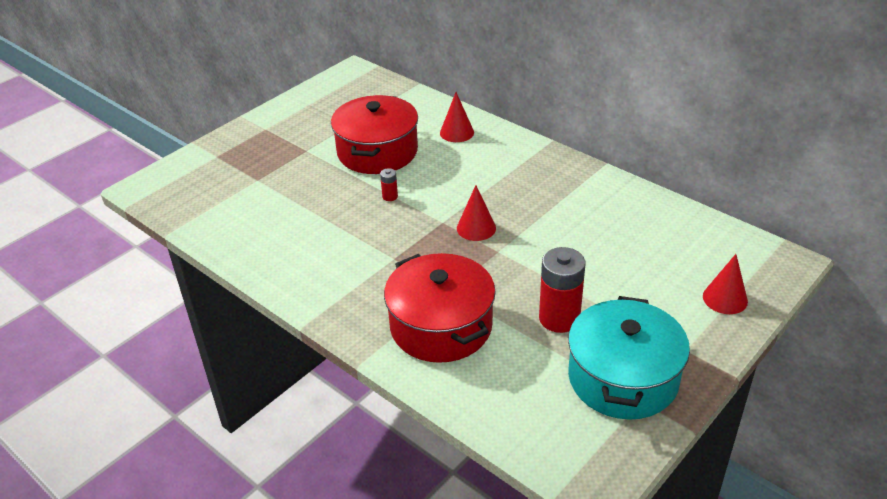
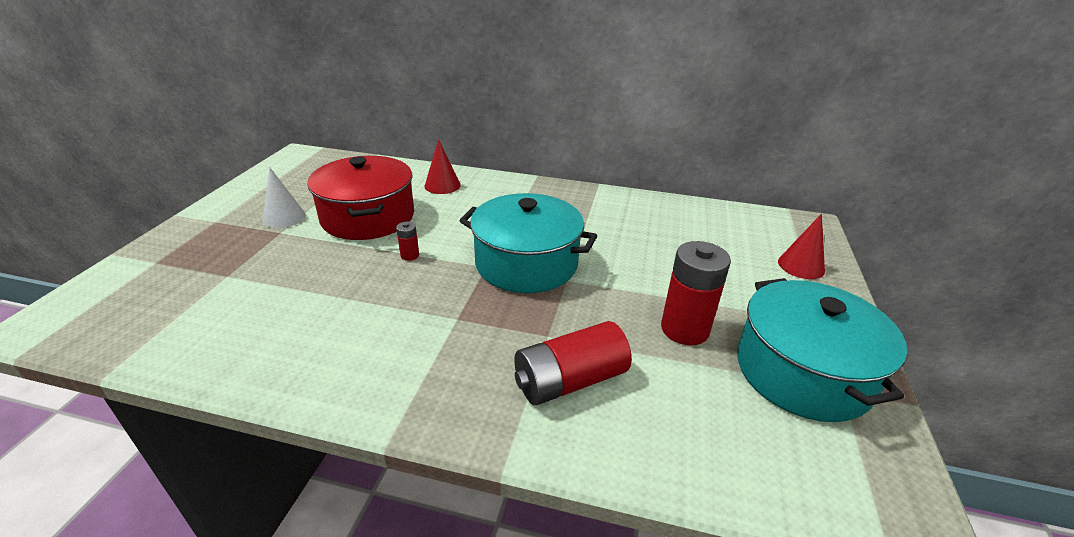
camera: 30 degrees left, 5 degrees down
red pot [384,253,496,363] -> red battery [515,321,632,405]
red cone [457,185,496,241] -> turquoise pot [459,193,597,293]
none -> white cone [263,167,306,228]

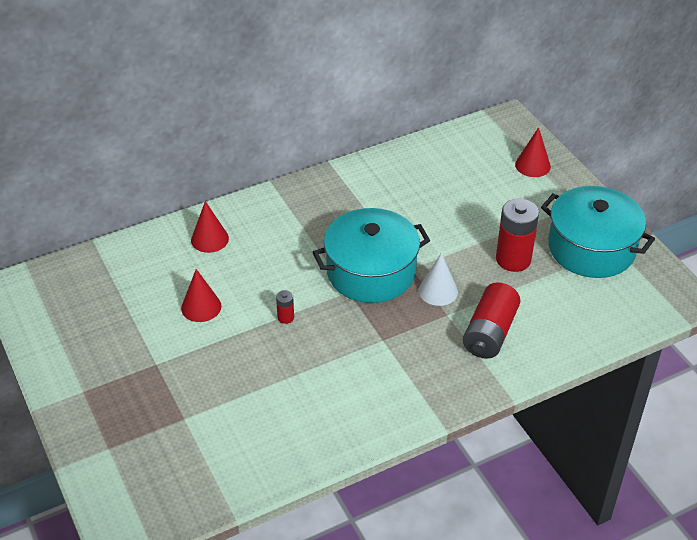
camera: 40 degrees left, 10 degrees up
white cone [263,167,306,228] -> white cone moved to [419,253,458,306]
red pot [307,156,414,240] -> red cone [181,269,221,322]

